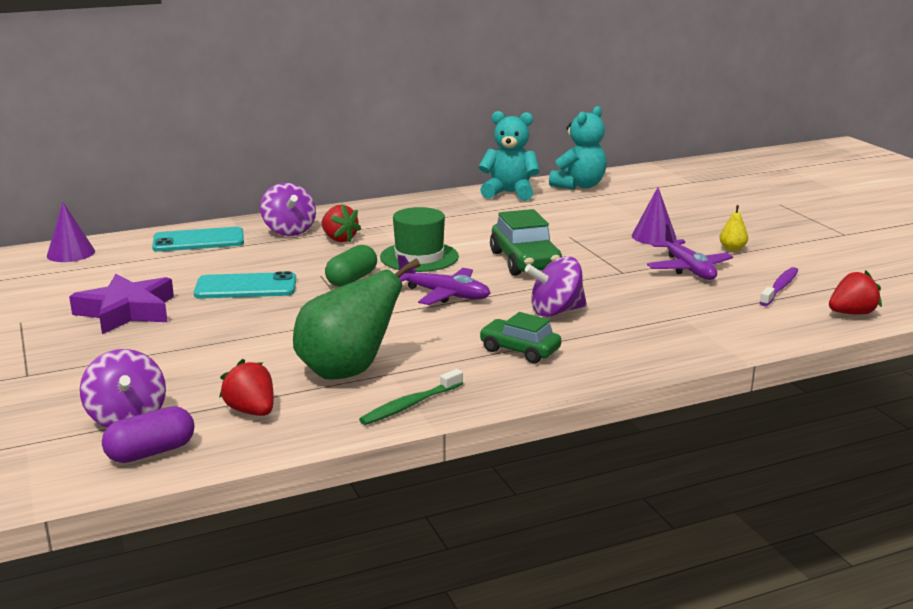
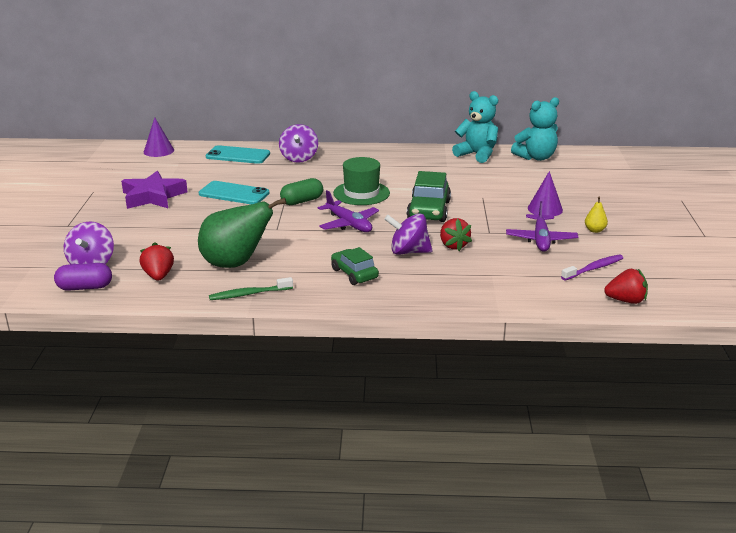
camera: 25 degrees right, 5 degrees up
red strawberry [321,204,361,242] -> red strawberry moved to [440,218,472,251]

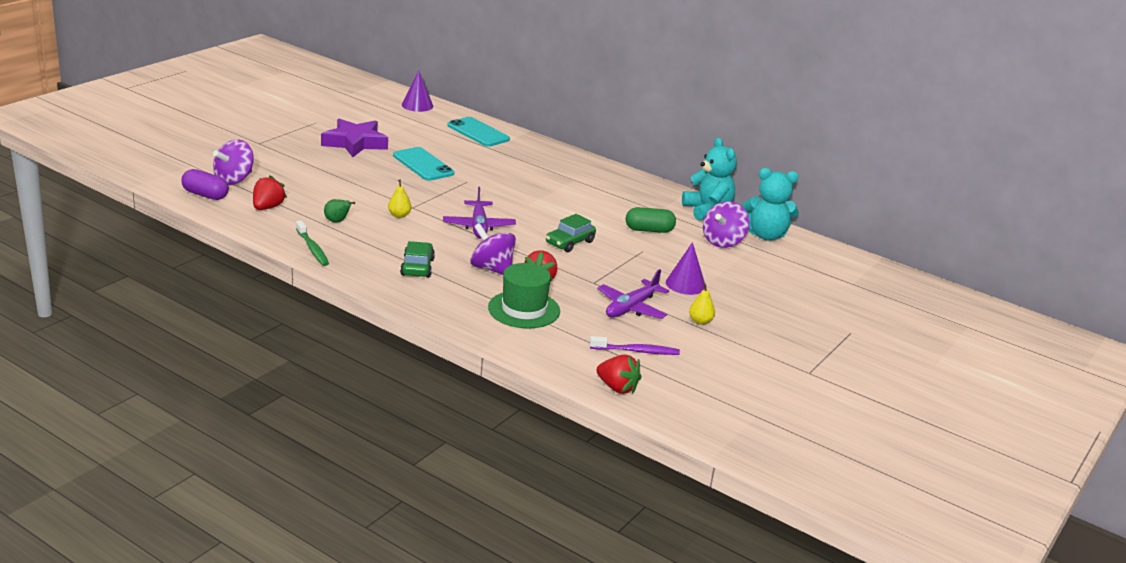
camera: 30 degrees right, 0 degrees up
green pear [198,198,286,268] -> green pear [324,199,355,223], size x0.41
green toothbrush [209,277,293,300] -> green toothbrush turned 135 degrees counterclockwise [296,220,329,266]
purple spinning top [279,124,318,163] -> purple spinning top moved to [703,201,750,248]
green capsule [280,178,323,205] -> green capsule moved to [626,207,676,233]
green hat [333,157,390,205] -> green hat moved to [488,263,560,329]
green car [407,171,451,222] -> green car [546,214,596,252], size x0.66
none -> yellow pear [388,180,411,218]

